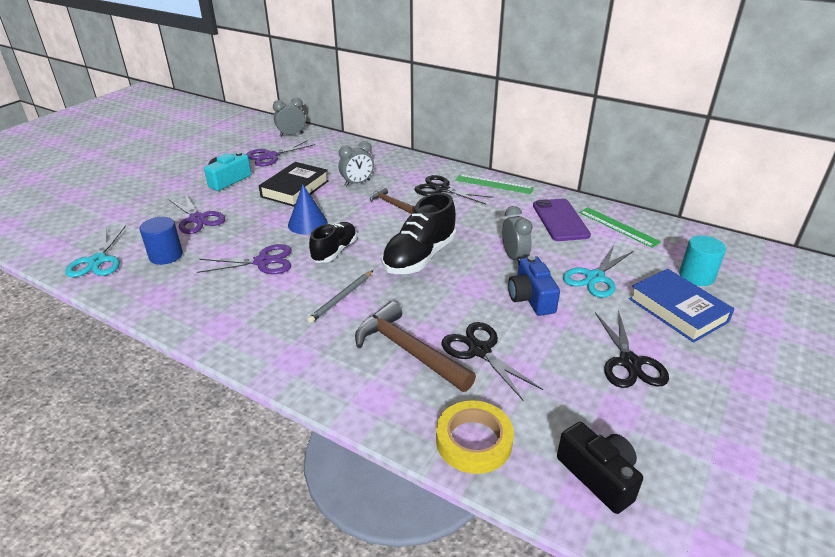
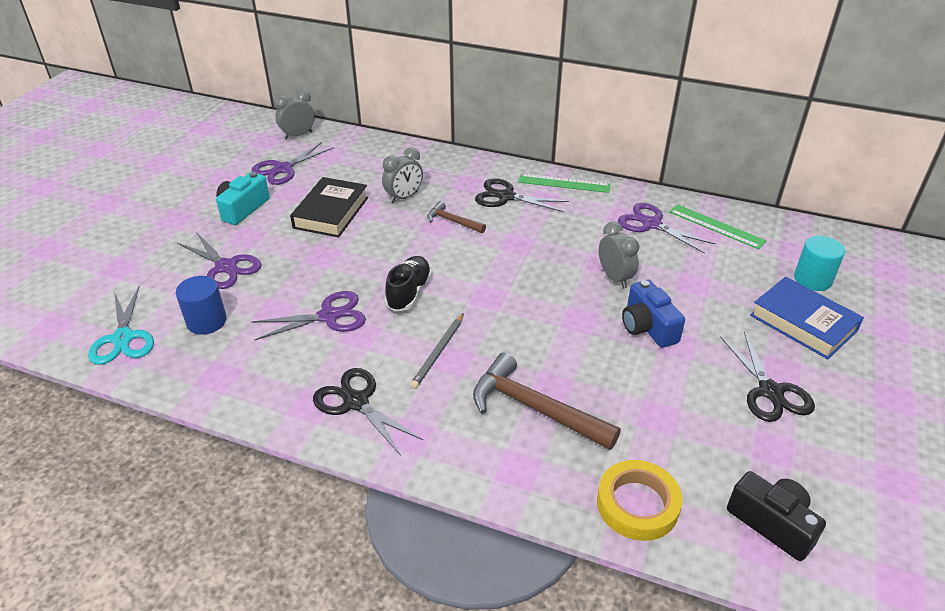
camera: 10 degrees left, 5 degrees up
blue cone [288,184,328,234] -> none
black shoe [381,193,456,274] -> none
black scissors [442,322,543,400] -> black scissors moved to [313,368,423,456]
purple phone [533,199,591,241] -> purple scissors [618,203,716,254]
turquoise scissors [563,245,633,298] -> none

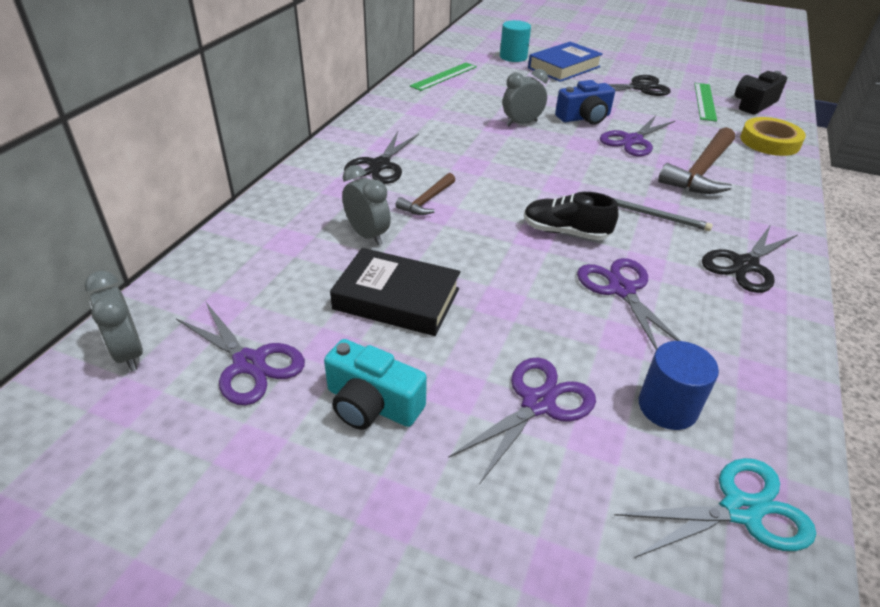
camera: 90 degrees left, 0 degrees up
green ruler [518,174,610,193] -> green ruler moved to [694,83,717,122]
purple scissors [618,203,716,254] -> purple scissors moved to [600,115,675,157]

